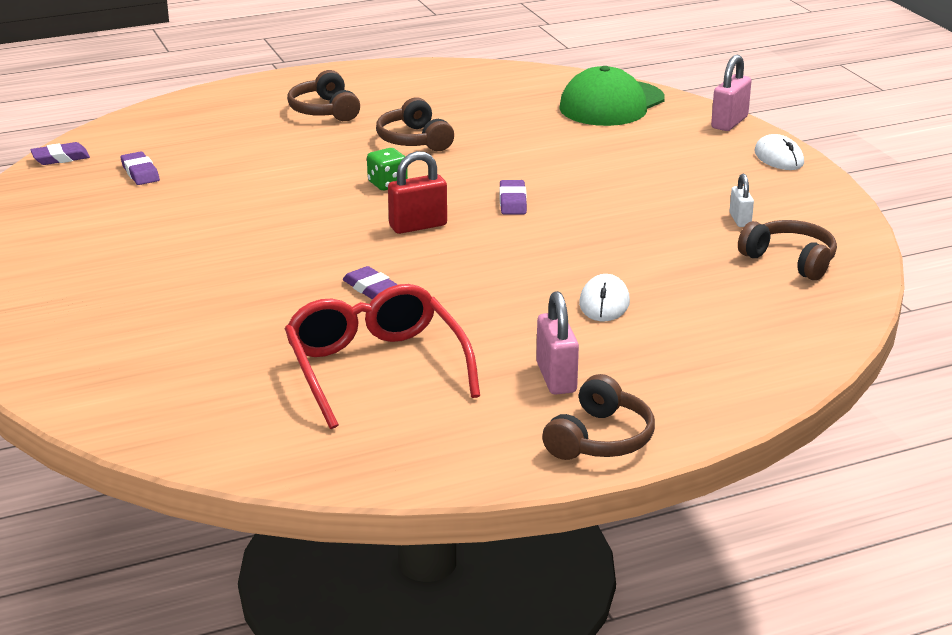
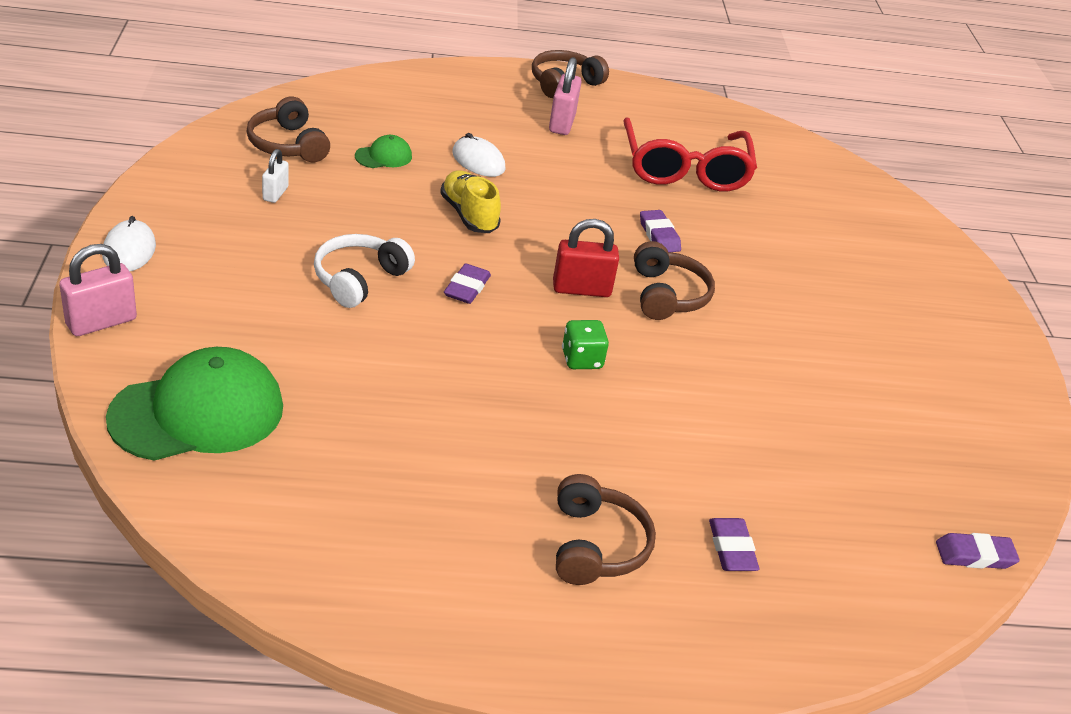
camera: 165 degrees left, 10 degrees up
purple eraser [120,152,160,185] -> purple eraser moved to [709,518,759,571]
brown headphones [376,97,454,151] -> brown headphones moved to [634,241,715,320]
white mouse [579,274,630,321] -> white mouse turned 75 degrees counterclockwise [452,133,506,177]
none -> white headphones [314,234,415,308]
none -> green cap [355,135,412,168]
none -> yellow shoe [440,171,501,233]

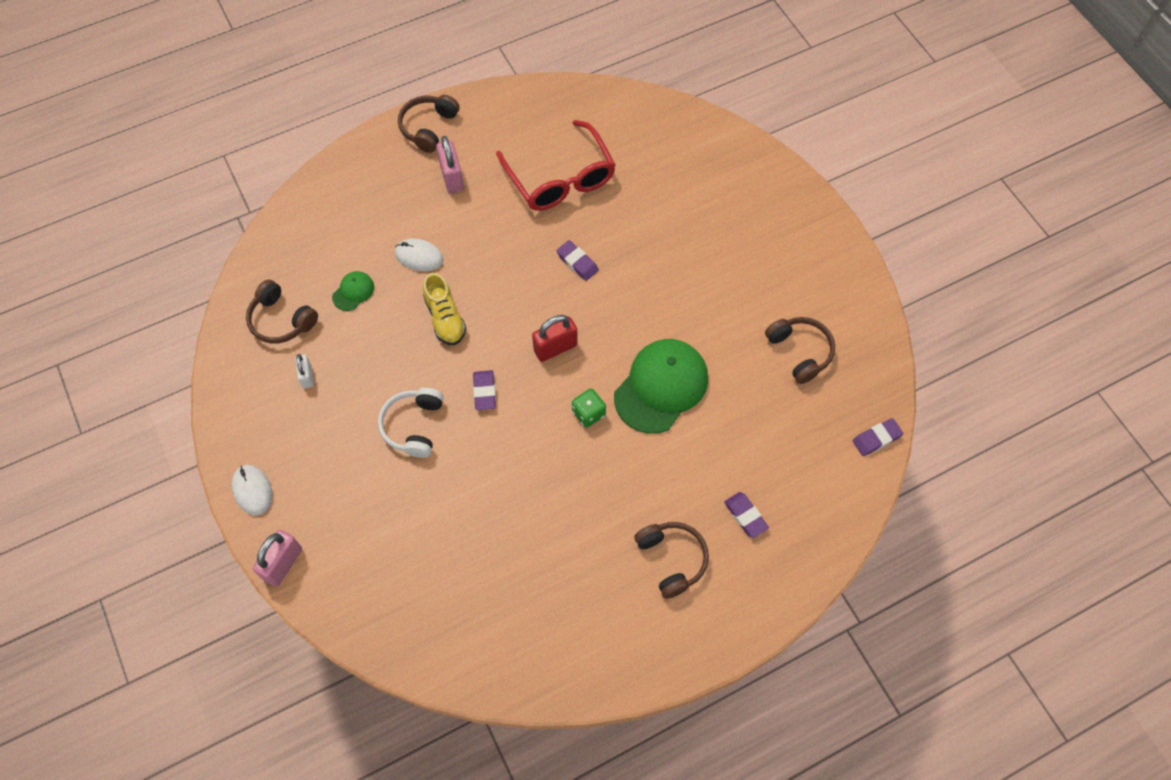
camera: 20 degrees left, 25 degrees up
green cap [106,347,283,461] -> green cap moved to [614,339,708,434]
yellow shoe [440,171,501,233] -> yellow shoe turned 150 degrees counterclockwise [423,273,466,345]
brown headphones [634,241,715,320] -> brown headphones moved to [765,317,835,384]

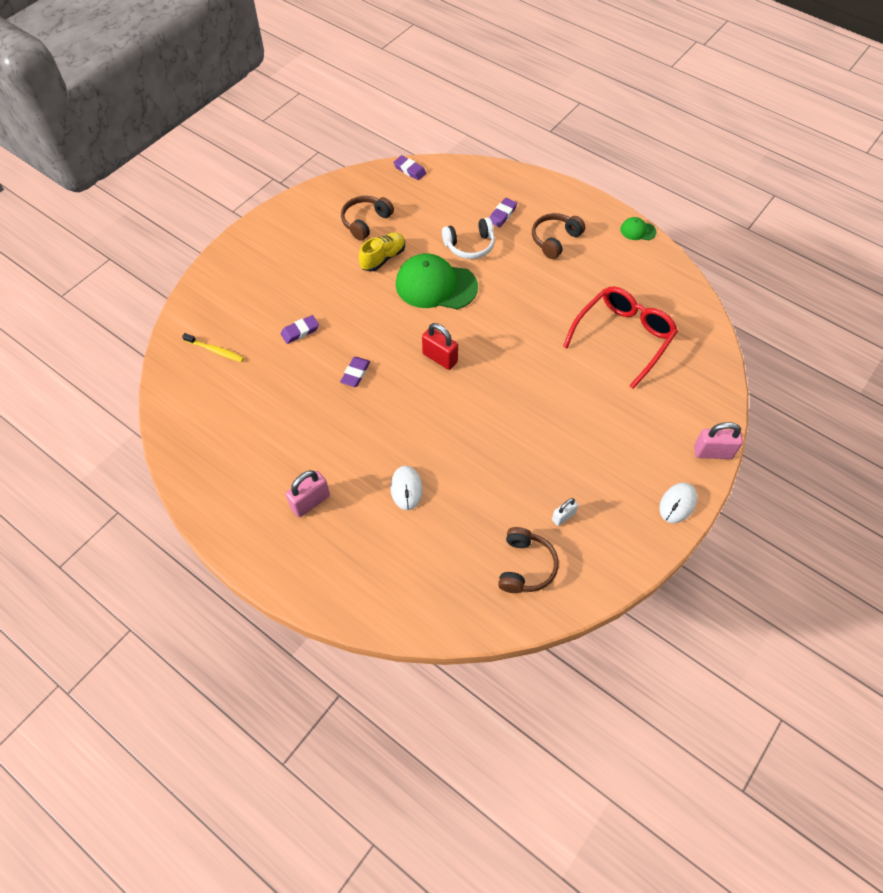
camera: 115 degrees left, 5 degrees down
green cap [332,271,374,311] -> green cap moved to [620,217,657,240]
white headphones [378,388,444,458] -> white headphones moved to [442,217,495,259]
brown headphones [398,95,459,153] -> none
yellow shoe [423,273,466,345] -> yellow shoe moved to [359,233,405,272]
purple eraser [473,370,496,410] -> purple eraser moved to [281,315,319,344]
red glasses [496,120,616,211] -> red glasses moved to [563,286,678,389]
green dice [572,389,606,428] -> none
none -> yellow toothbrush [182,333,244,362]

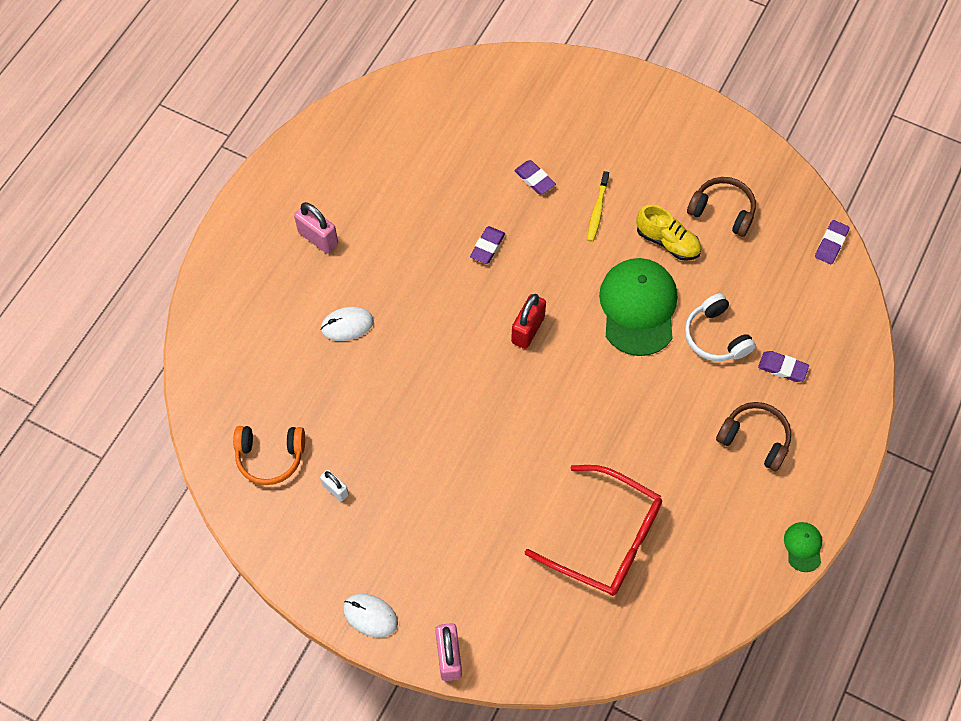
camera: 80 degrees right, 5 degrees up
yellow toothbrush [182,333,244,362] -> yellow toothbrush moved to [587,171,609,242]
purple eraser [340,357,370,387] -> purple eraser turned 75 degrees counterclockwise [470,226,505,264]
brown headphones [498,527,558,593] -> orange headphones [233,426,305,485]

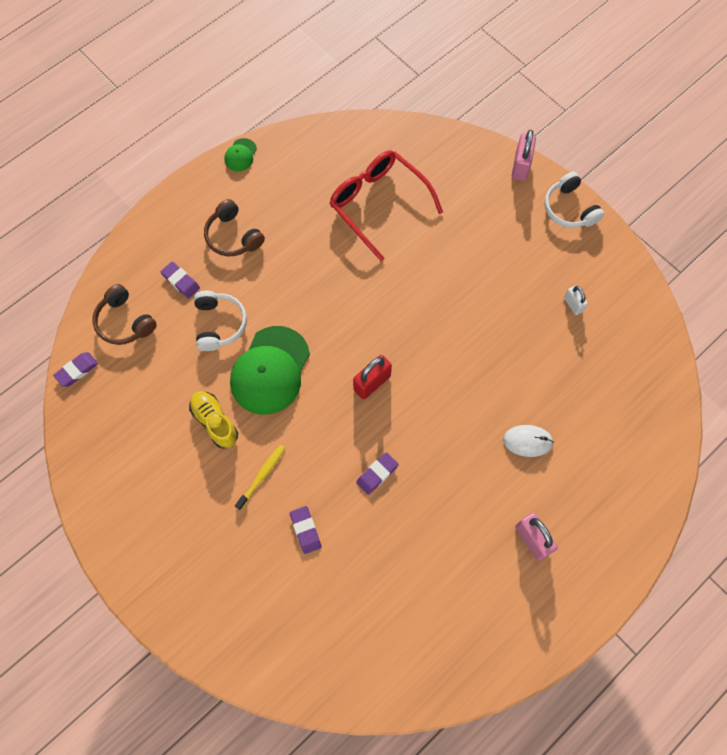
camera: 160 degrees left, 5 degrees up
orange headphones [233,426,305,485] -> none
white mouse [343,594,398,637] -> white headphones [544,172,604,228]
brown headphones [687,177,756,237] -> brown headphones moved to [92,284,157,345]

